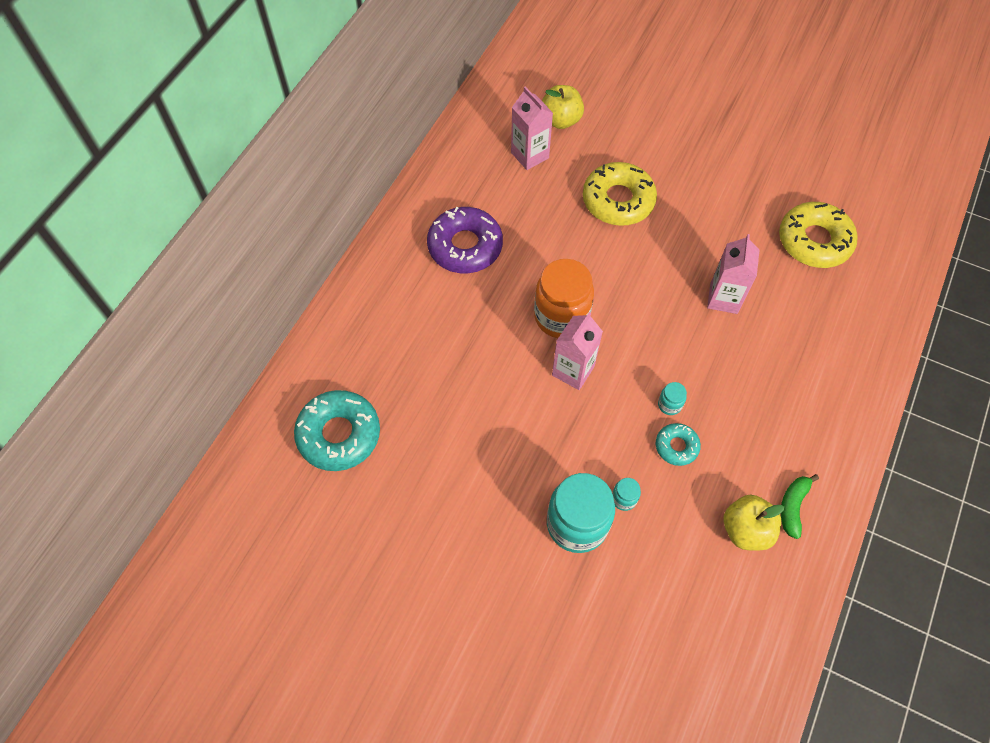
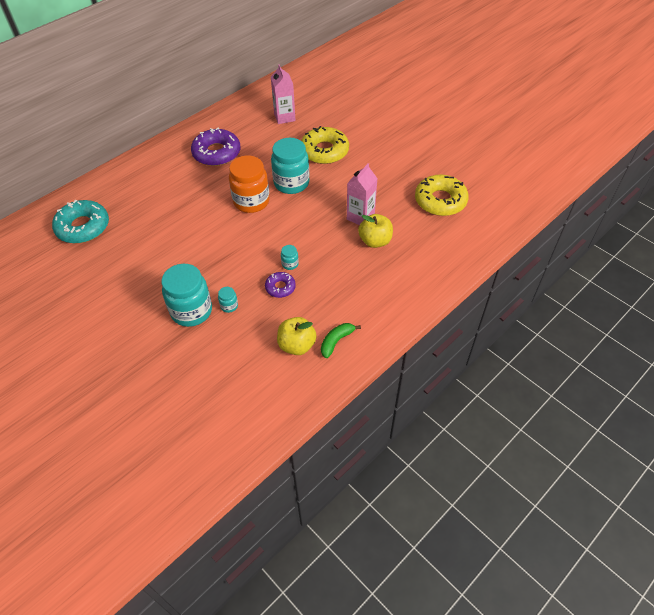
camera: 20 degrees right, 10 degrees down
yellow apple [542,85,584,129] -> yellow apple moved to [358,214,393,248]
pink carton [552,312,603,390] -> none
turquoise donut [656,423,701,466] -> purple donut [265,272,296,298]
none -> turquoise jar [271,138,309,194]

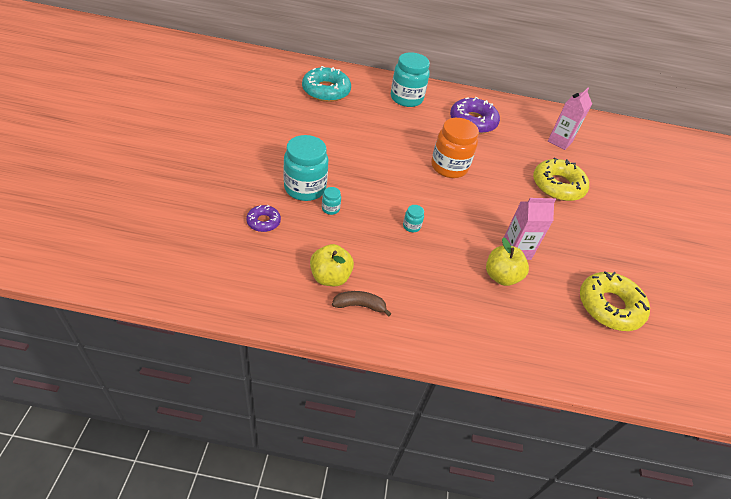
camera: 45 degrees right, 5 degrees down
purple donut [265,272,296,298] -> purple donut moved to [246,205,281,232]
turquoise jar [271,138,309,194] -> turquoise jar moved to [391,52,430,107]
green banana [321,323,361,358] -> brown banana [332,291,392,316]

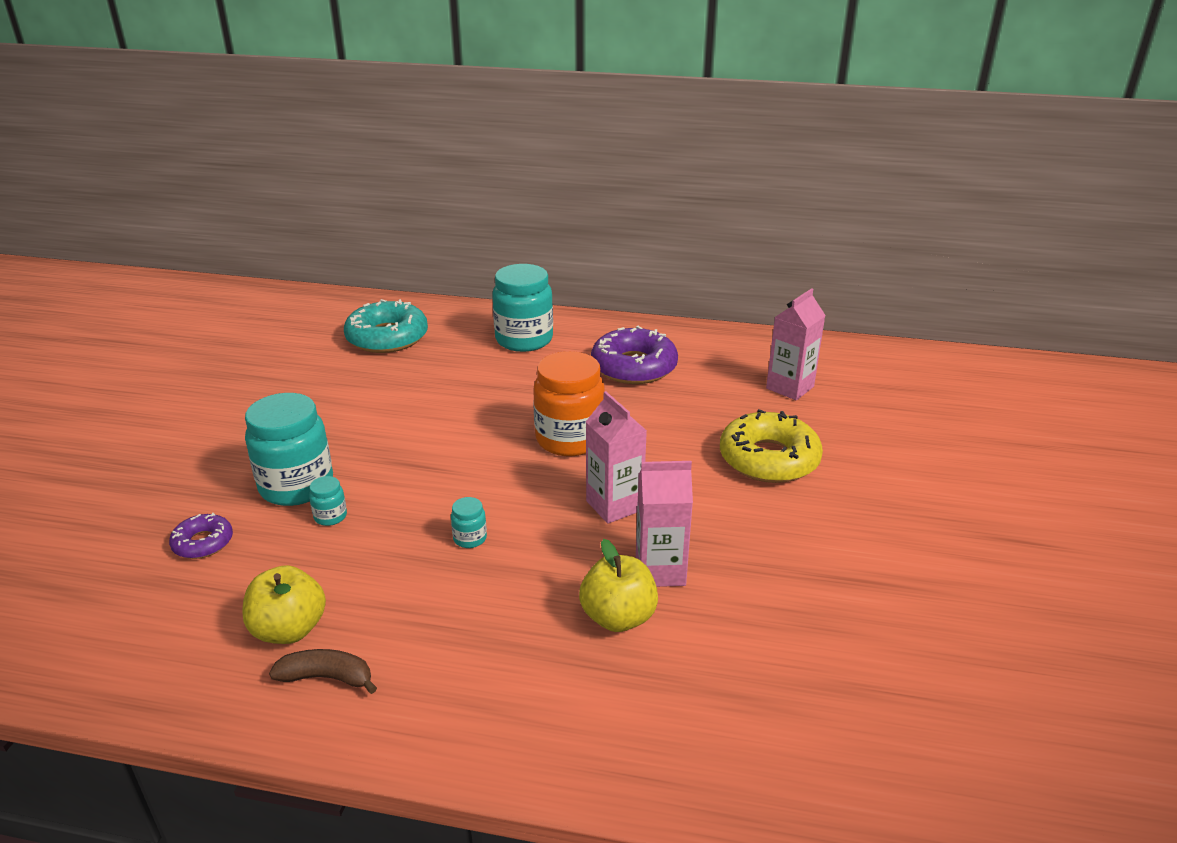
camera: 10 degrees right, 15 degrees down
yellow donut [580,271,650,331] -> none
none -> pink carton [586,391,647,524]

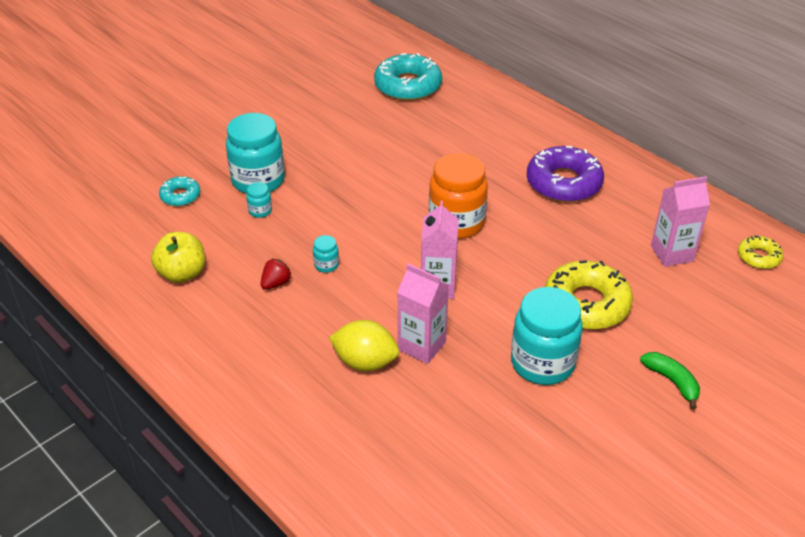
camera: 35 degrees right, 10 degrees up
purple donut [169,513,233,559] -> turquoise donut [159,176,200,206]
brown banana [269,649,377,694] -> none
turquoise jar [492,264,553,352] -> turquoise jar moved to [511,287,583,385]
yellow apple [579,539,658,632] -> yellow lemon [329,320,399,371]
none -> red strawberry [261,259,292,290]
none -> green banana [640,352,700,409]
none -> yellow donut [738,235,783,269]

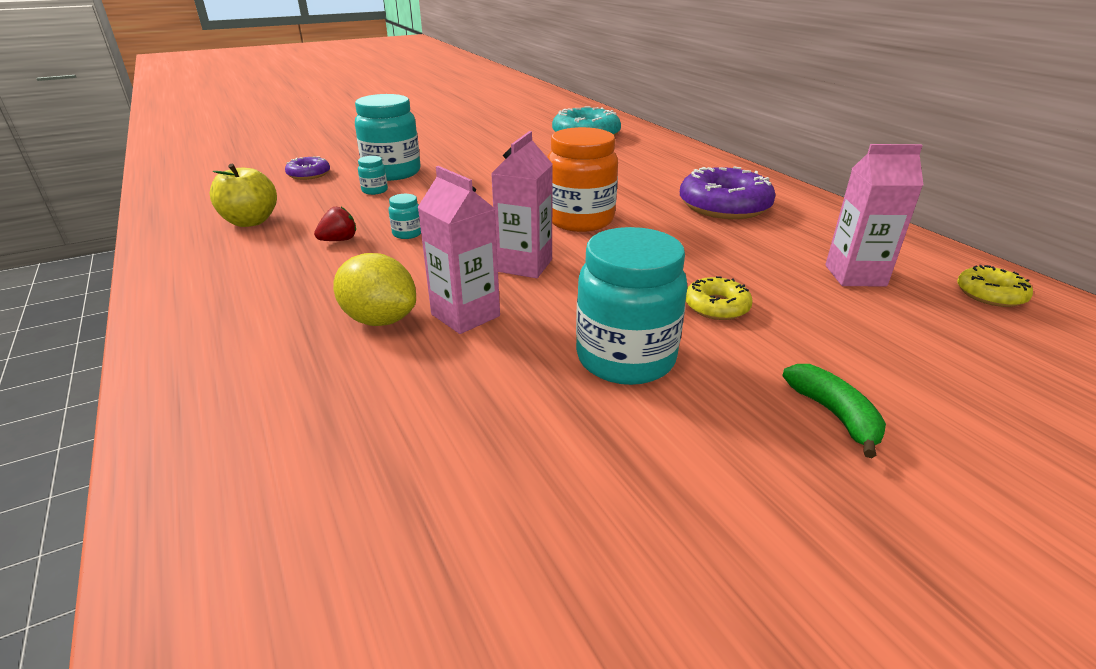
camera: 15 degrees right, 10 degrees down
turquoise donut [159,176,200,206] -> purple donut [285,156,330,180]
yellow donut [545,260,633,330] -> yellow donut [686,276,753,320], size x0.52

